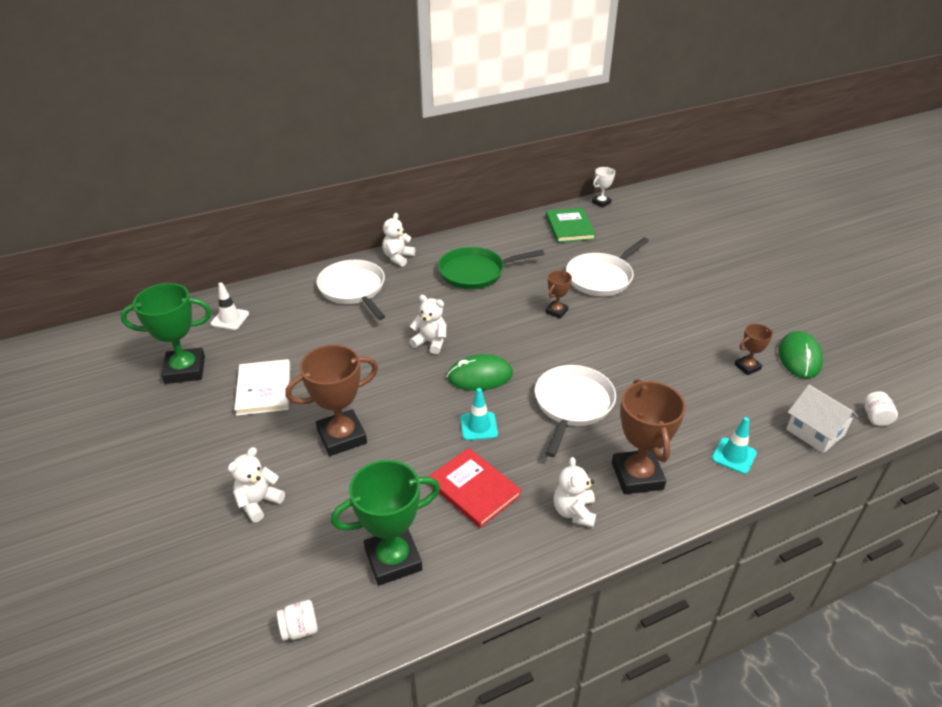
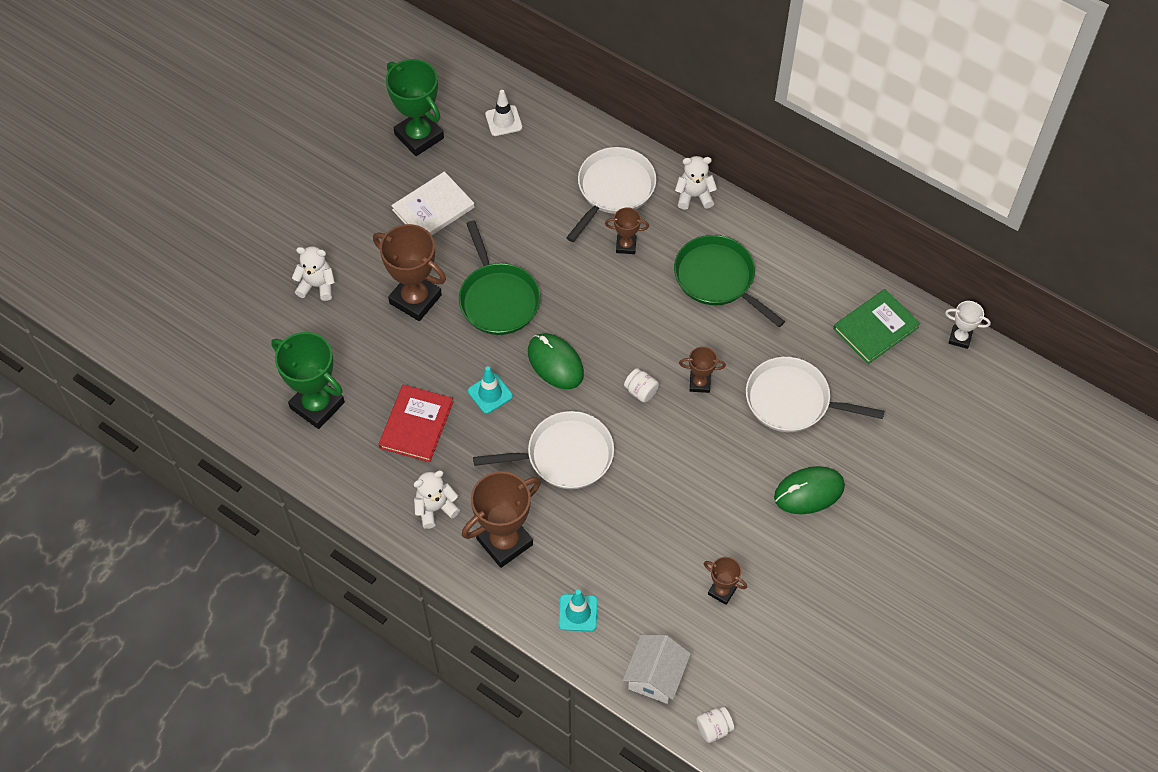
camera: 60 degrees right, 20 degrees up
white jar [277,600,318,641] -> white jar moved to [624,368,659,403]
white teddy bear [409,295,446,354] -> none
green mouse [778,331,823,378] -> green mouse moved to [774,466,845,514]
none -> green pan [459,220,541,335]
none -> brown trophy [605,207,649,254]

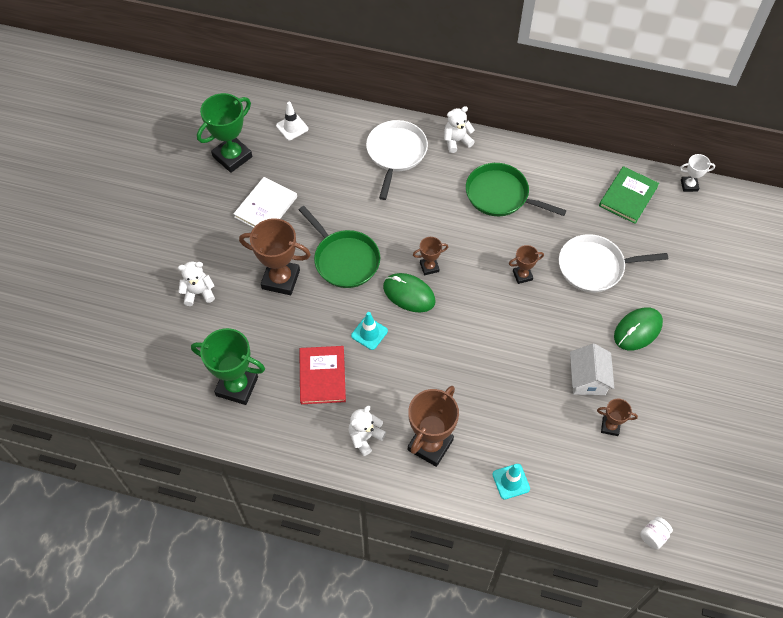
camera: 20 degrees left, 0 degrees up
green trophy [386,59,444,156] -> green trophy turned 75 degrees counterclockwise [197,93,252,173]
white pan [473,411,614,489] -> none
brown trophy [605,207,649,254] -> brown trophy moved to [413,237,448,275]
white house [623,635,691,704] -> white house moved to [570,344,614,395]
white jar [624,368,659,403] -> none

